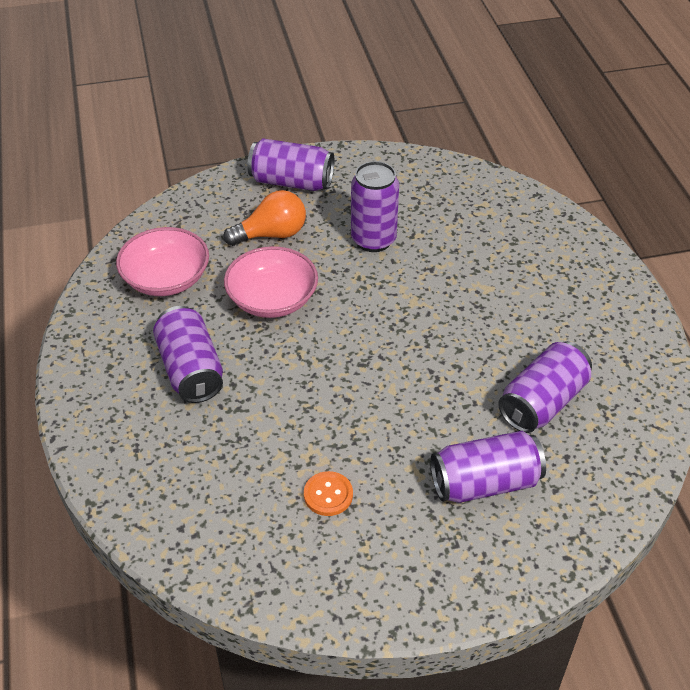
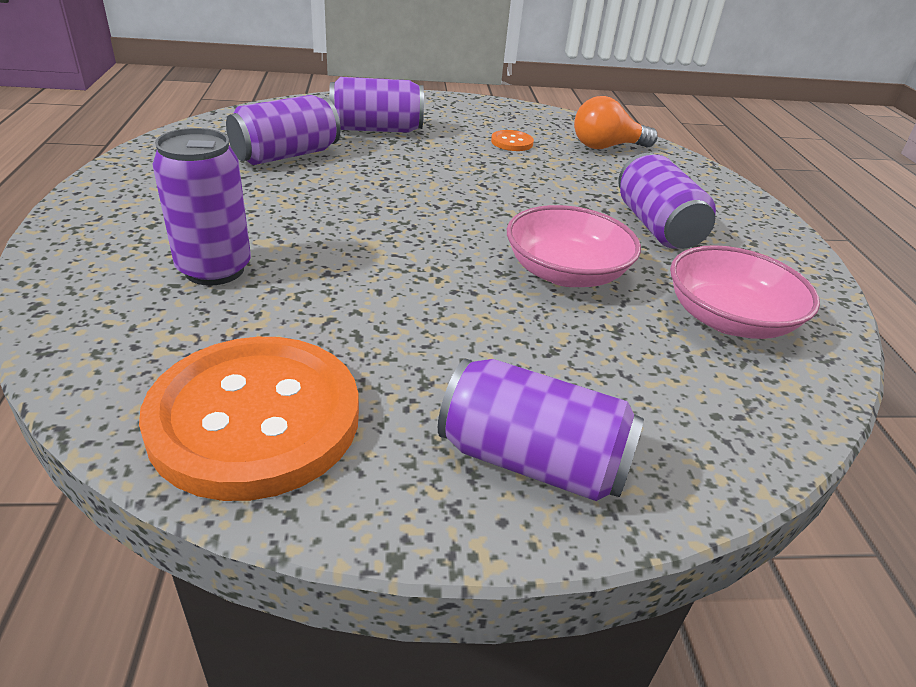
camera: 175 degrees left, 10 degrees down
orange light bulb [223,190,306,246] -> orange light bulb moved to [574,96,658,149]
purple can [351,161,399,252] -> purple can moved to [152,128,251,286]
none -> orange button [139,337,359,501]

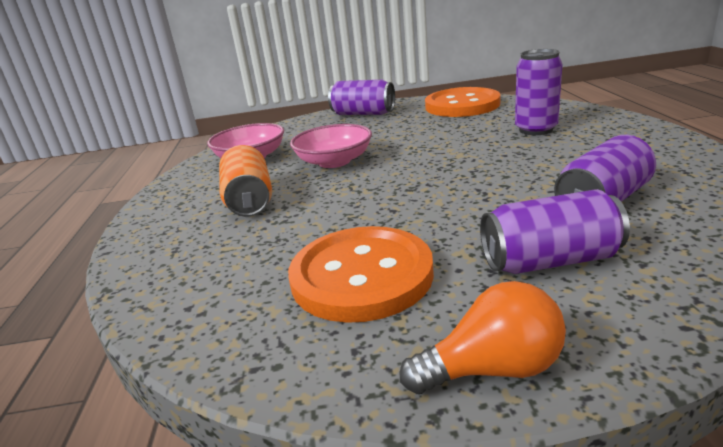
camera: 175 degrees left, 10 degrees down
orange button [491,130,534,151] -> orange button [288,226,434,323], size x2.49
orange light bulb [574,96,658,149] -> orange light bulb moved to [400,281,566,394]
purple can [618,153,716,249] -> orange can [219,145,272,217]

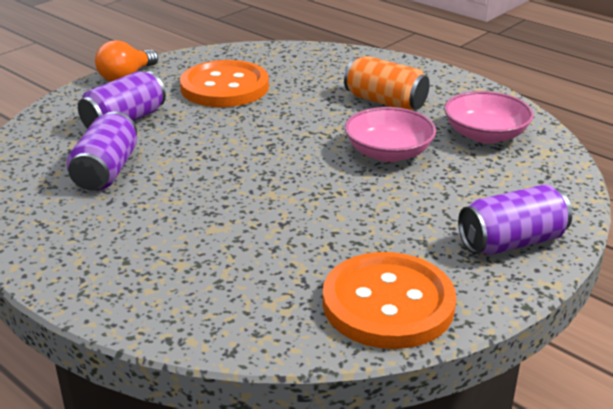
camera: 135 degrees right, 5 degrees up
purple can [515,49,563,135] -> none

